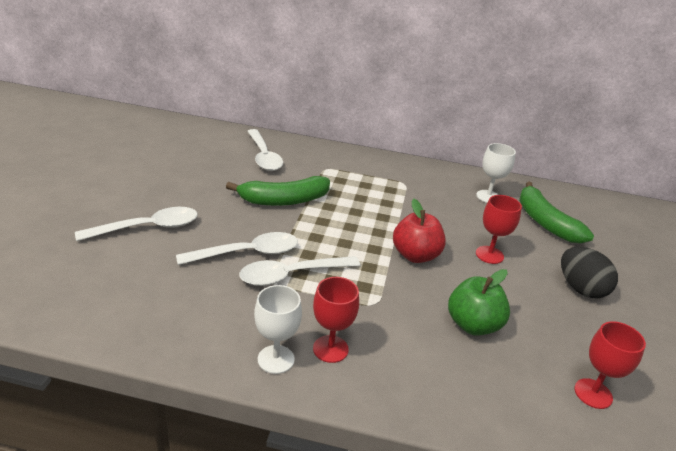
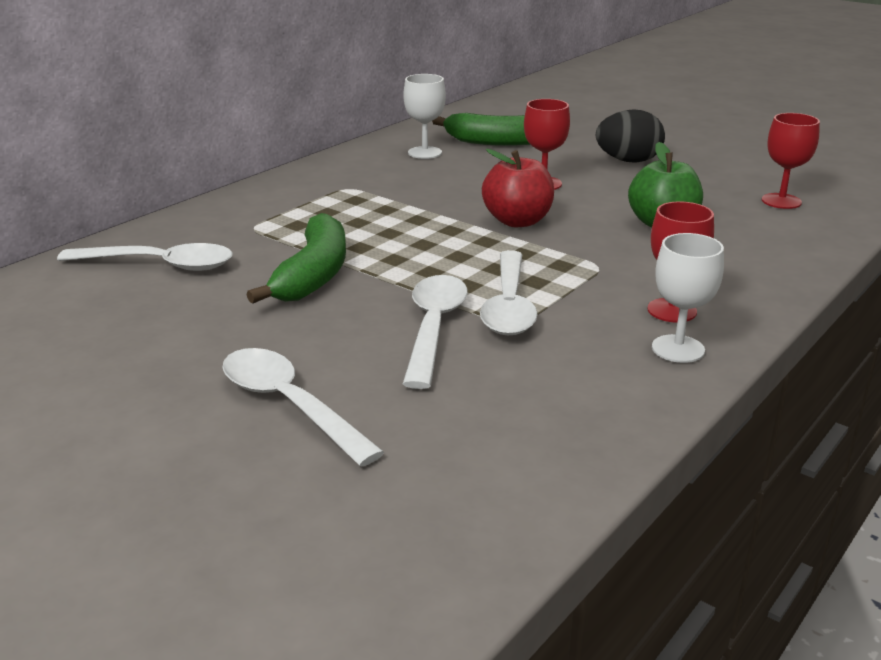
camera: 60 degrees left, 5 degrees down
white spoon [75,207,198,241] -> white spoon turned 45 degrees counterclockwise [222,348,384,467]

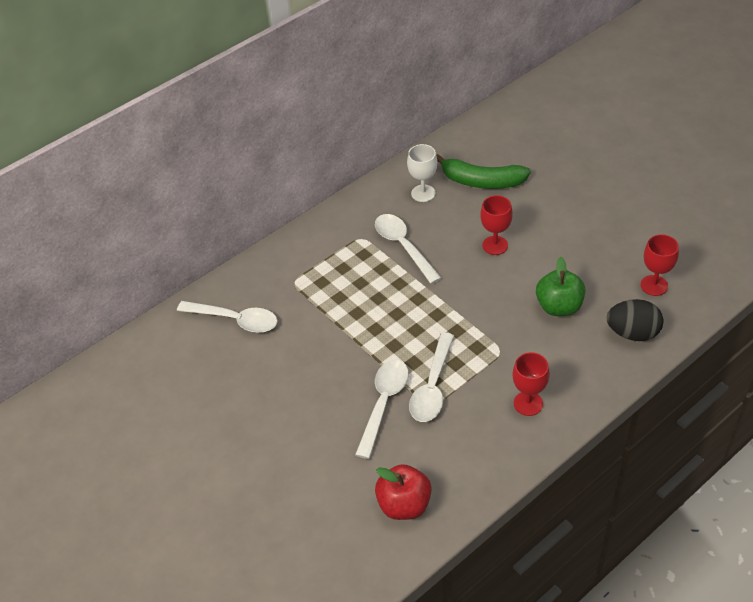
camera: 15 degrees right, 20 degrees up
white spoon [222,348,384,467] -> white spoon moved to [375,214,441,284]
green banana [246,213,346,304] -> none
red apple [482,149,554,227] -> red apple moved to [375,464,432,520]
black egg [596,109,665,163] -> black egg moved to [607,299,663,341]
white goblet [652,233,724,363] -> none

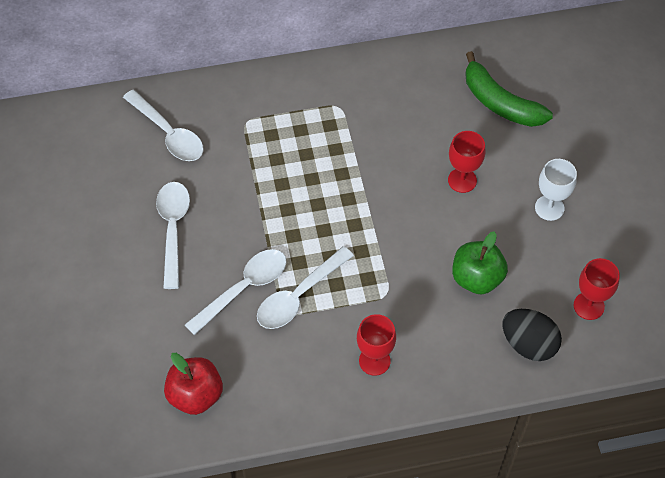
camera: 25 degrees right, 10 degrees up
white spoon [375,214,441,284] -> white spoon moved to [156,182,190,289]
white goblet [407,144,437,202] -> white goblet moved to [535,159,577,221]

